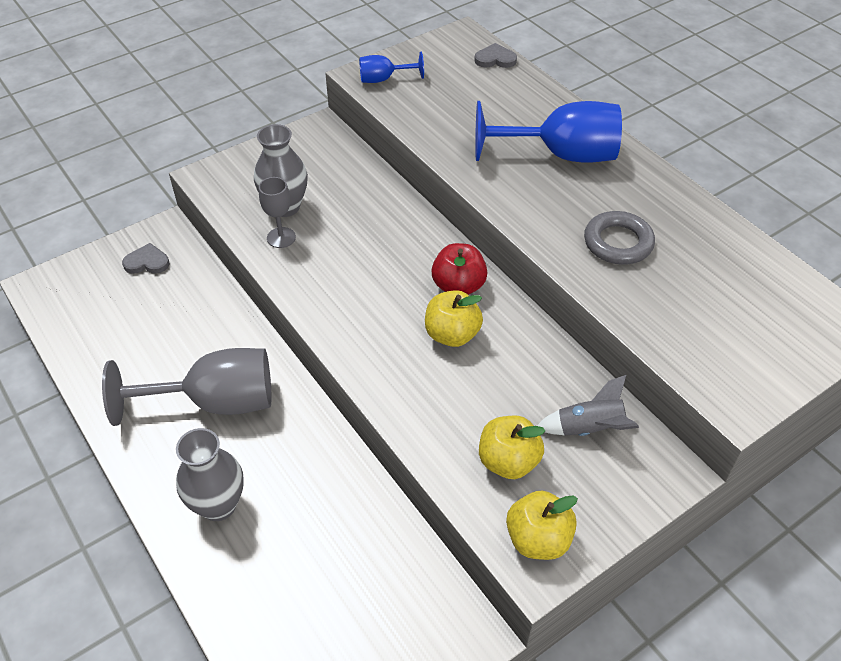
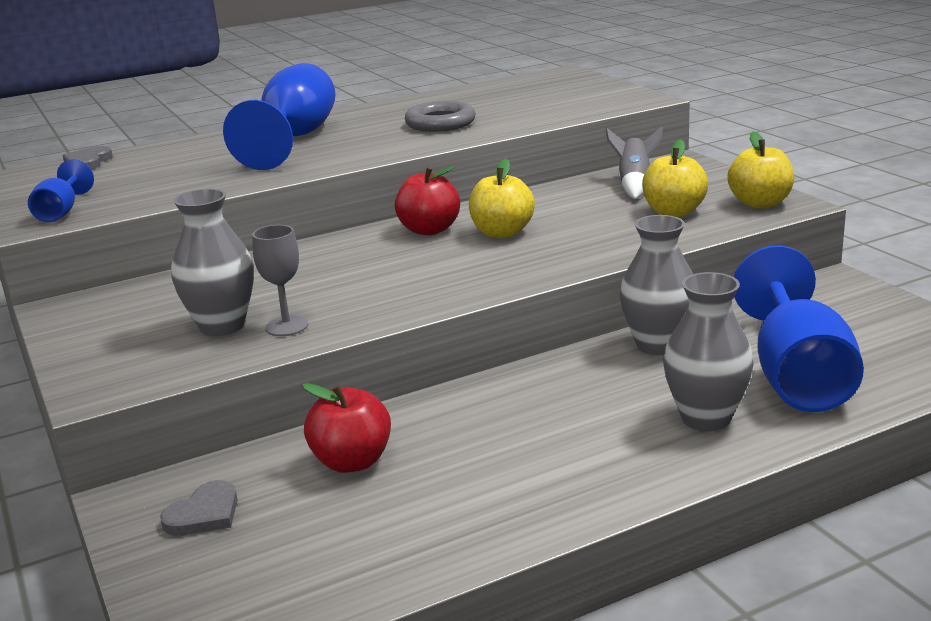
camera: 80 degrees left, 25 degrees down
grey goblet [102,348,271,426] -> none
grey heart [122,243,169,274] -> grey heart turned 150 degrees counterclockwise [160,480,238,536]
none -> red apple [302,383,391,473]
none -> grey vase [620,215,693,355]
none -> blue goblet [734,246,864,412]

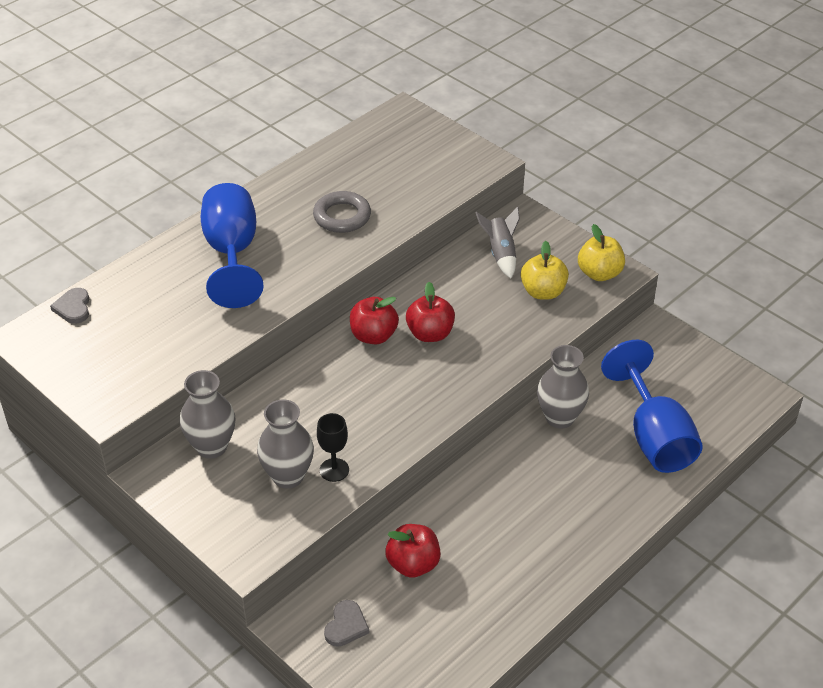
camera: 20 degrees left, 20 degrees up
blue goblet [28,159,94,222] -> none
grey goblet [252,225,308,336] -> black goblet [317,413,349,482]
yellow apple [469,158,535,238] -> red apple [406,282,455,342]
grey vase [663,272,754,431] -> grey vase moved to [180,370,236,459]

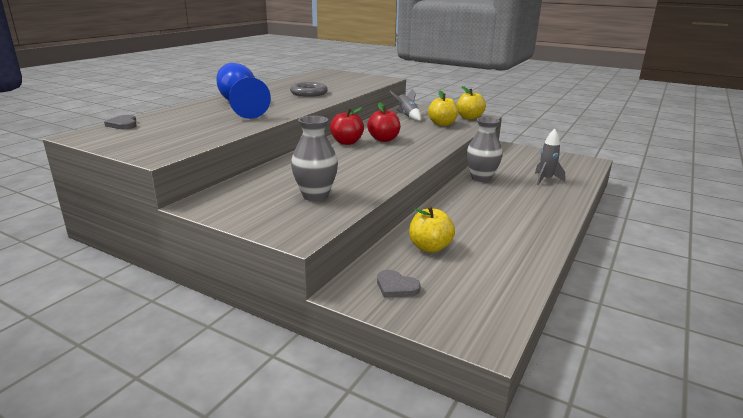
camera: 15 degrees left, 20 degrees down
grey vase [180,370,236,459] -> none
black goblet [317,413,349,482] -> none
grey heart [324,600,369,647] -> grey heart turned 120 degrees clockwise [377,270,421,298]
red apple [385,524,441,578] -> yellow apple [409,206,455,253]
blue goblet [601,340,703,473] -> grey rocket [535,129,565,185]

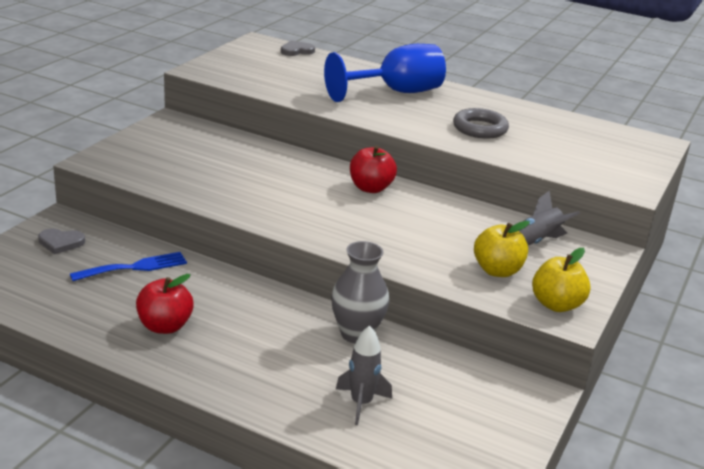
camera: 85 degrees right, 5 degrees up
grey vase [291,116,338,201] -> none
red apple [367,103,400,142] -> red apple moved to [136,274,194,334]
grey heart [377,270,421,298] -> grey heart turned 120 degrees counterclockwise [38,229,85,254]
yellow apple [409,206,455,253] -> blue fork [70,252,187,281]

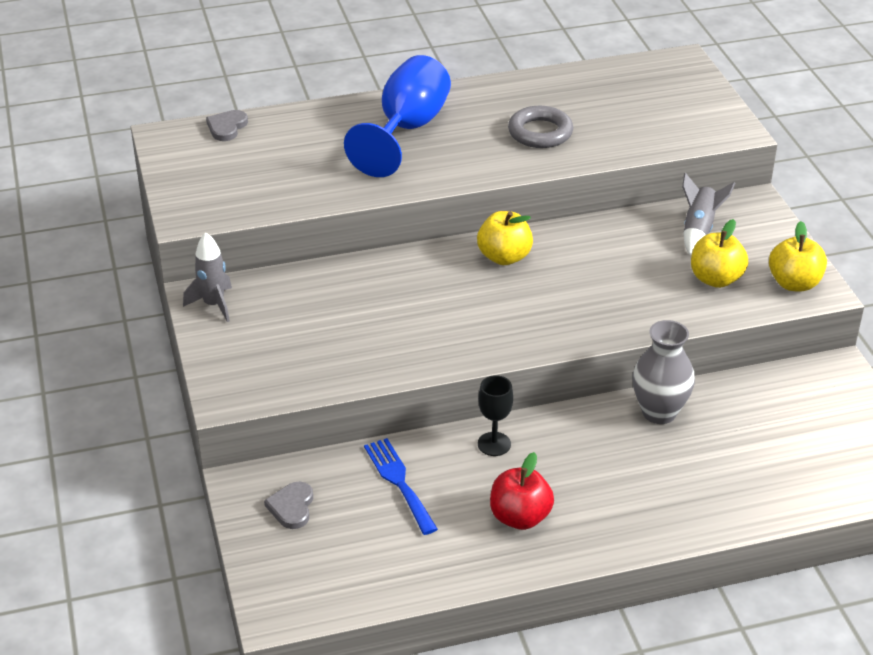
camera: 40 degrees left, 10 degrees up
grey heart [38,229,85,254] -> grey heart turned 135 degrees clockwise [264,482,313,529]
blue fork [70,252,187,281] -> blue fork turned 45 degrees counterclockwise [364,438,438,535]
grey rocket [336,325,392,425] -> grey rocket moved to [183,232,232,322]
red apple [350,146,397,193] -> yellow apple [477,211,533,265]
none -> black goblet [478,375,513,456]

